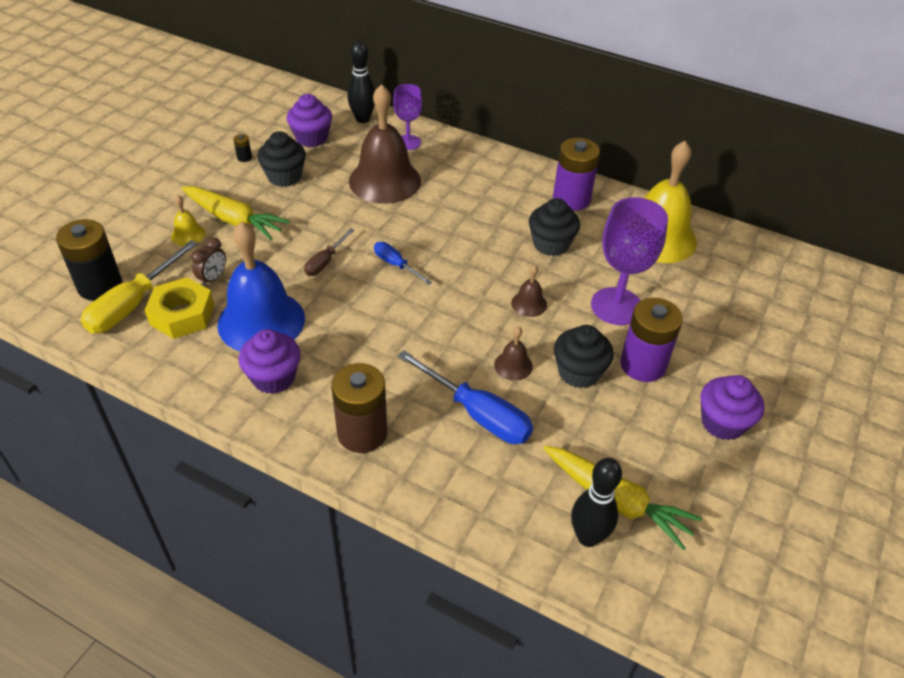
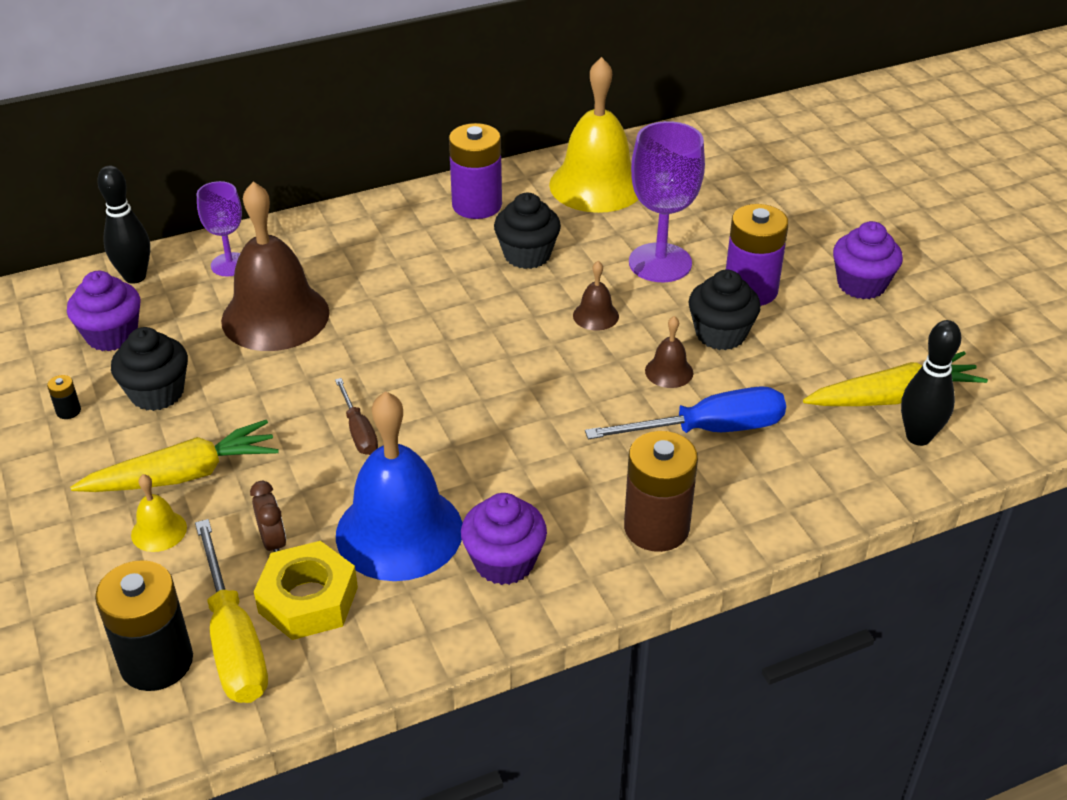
camera: 50 degrees left, 5 degrees down
blue screwdriver [374,242,432,285] -> none

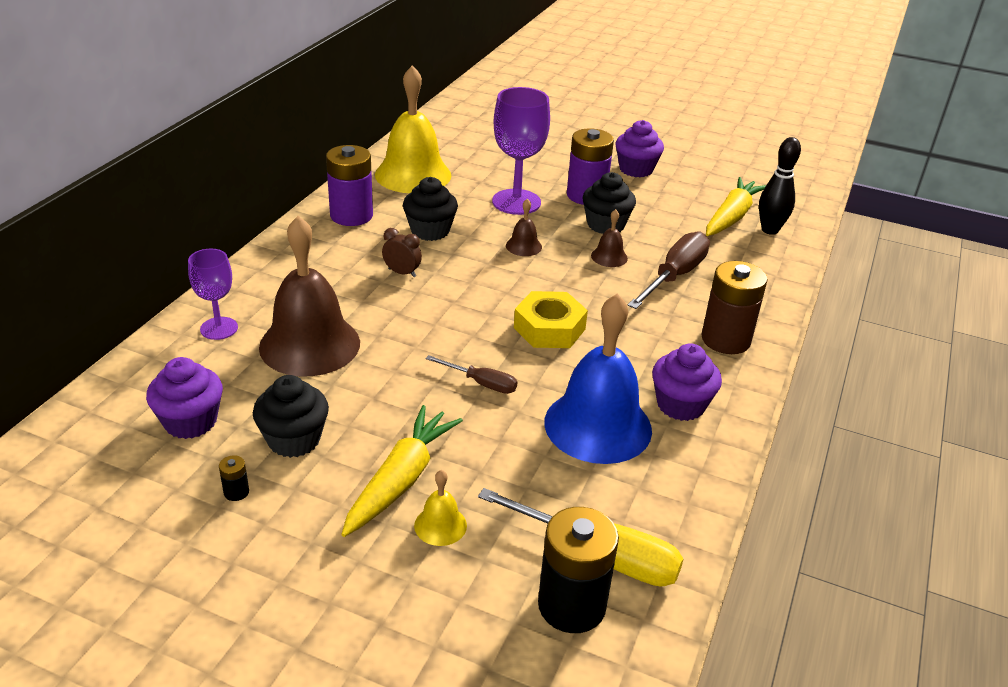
camera: 45 degrees left, 5 degrees down
black bowling pin [97,166,150,284] -> none
brown clock [250,481,286,552] -> brown clock moved to [382,228,422,277]
yellow nut [254,541,358,640] -> yellow nut moved to [514,291,588,348]
blue screwdriver [585,386,786,439] -> brown screwdriver [628,231,710,309]

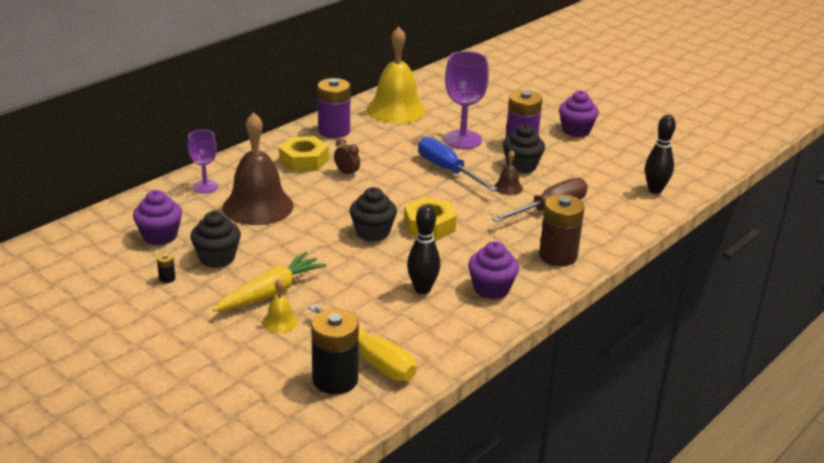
camera: 20 degrees right, 5 degrees down
black cupcake [403,177,458,241] -> black cupcake moved to [350,187,397,242]
brown screwdriver [426,355,517,394] -> none
brown bell [506,199,542,256] -> blue screwdriver [418,137,498,191]
blue bell [544,293,652,464] -> black bowling pin [407,205,440,294]
yellow carrot [706,177,766,236] -> none
none -> yellow nut [279,136,329,172]

